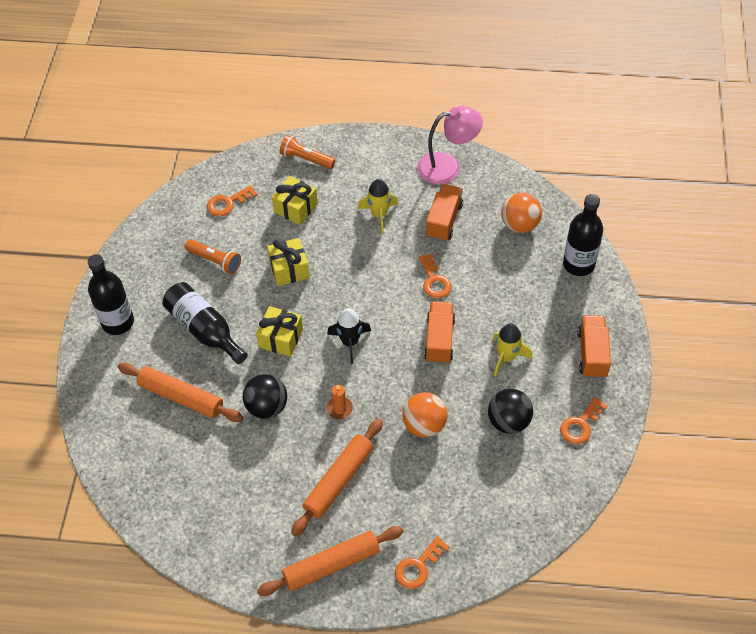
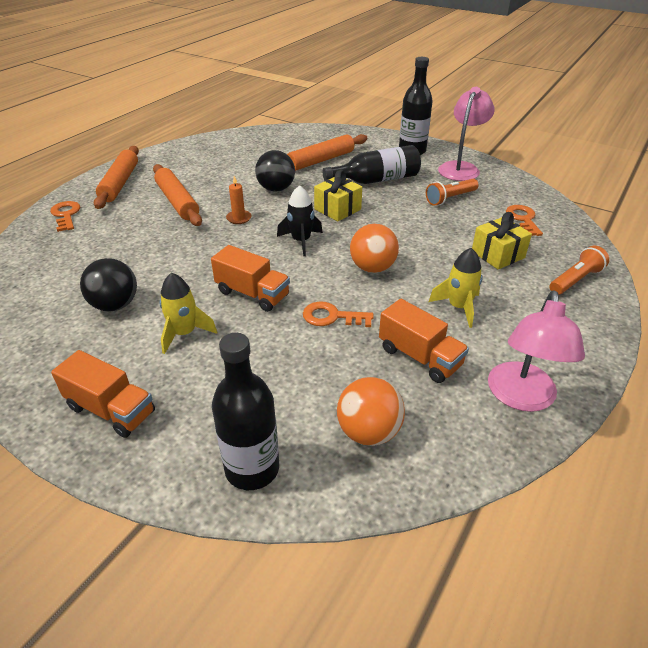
camera: 115 degrees right, 15 degrees down
yellow gift [267,238,309,286] -> none
orange ball [402,392,448,438] -> orange ball moved to [350,224,399,273]
orange key [560,397,608,444] -> none
none -> pink lamp [438,87,495,181]

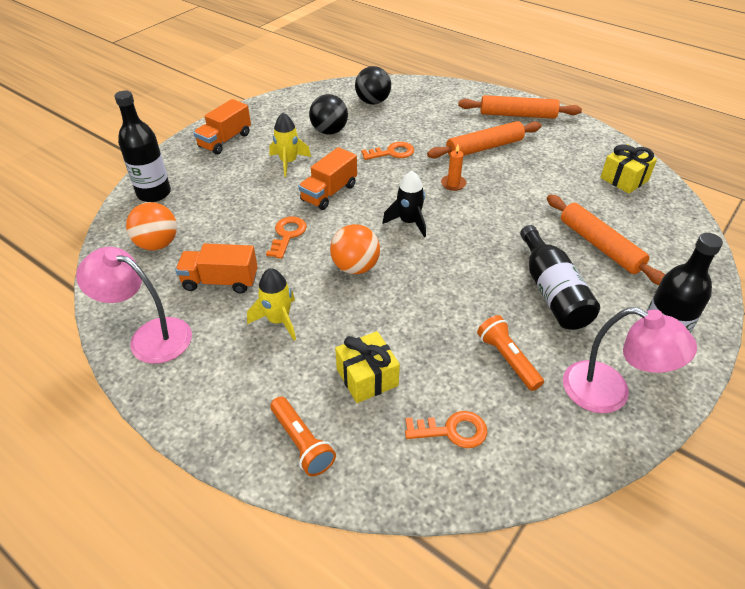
camera: 95 degrees right, 5 degrees up
orange key [50,201,80,232] -> orange key moved to [361,142,414,160]
black ball [255,150,295,192] -> black ball moved to [355,66,391,105]
yellow gift [314,170,362,221] -> yellow gift moved to [600,144,657,193]
orange truck [379,299,469,383] -> orange truck turned 45 degrees clockwise [175,243,258,293]

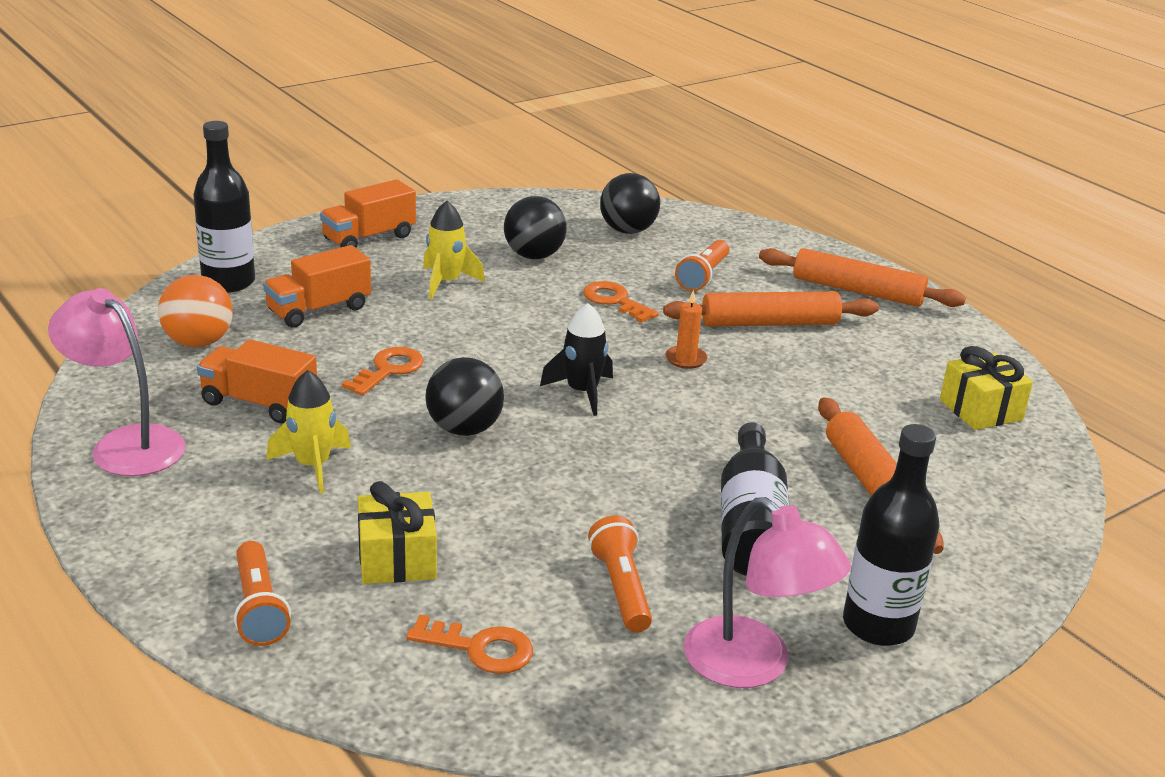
camera: 15 degrees right, 15 degrees down
orange truck [298,147,357,210] -> orange truck moved to [263,245,371,328]
orange ball [330,224,380,274] -> black ball [425,357,504,436]
orange key [361,142,414,160] -> orange key turned 135 degrees counterclockwise [583,281,659,323]
none -> orange flashlight [675,240,729,291]

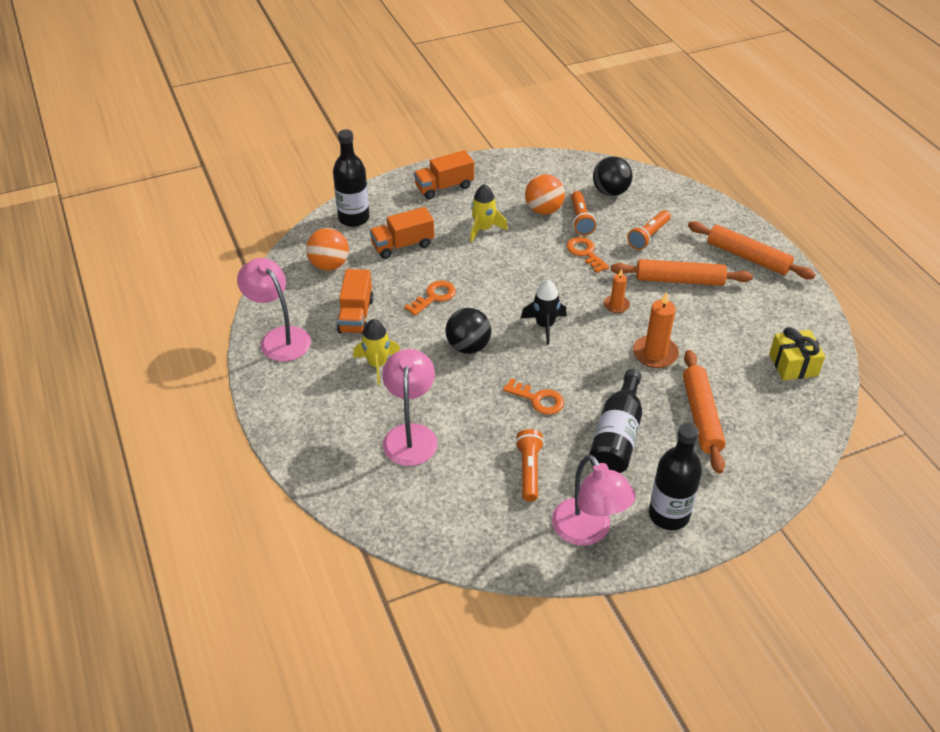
camera: 15 degrees right, 15 degrees up
orange truck [197,339,317,423] -> orange truck turned 120 degrees counterclockwise [337,269,374,334]
orange flashlight [234,541,291,646] -> orange flashlight moved to [571,191,596,235]
yellow gift [358,481,437,584] -> pink lamp [382,349,437,466]
orange key [406,615,533,674] -> orange key moved to [503,378,564,415]
black ball [504,196,567,259] -> orange ball [525,174,565,215]
none -> orange candle [633,292,679,368]

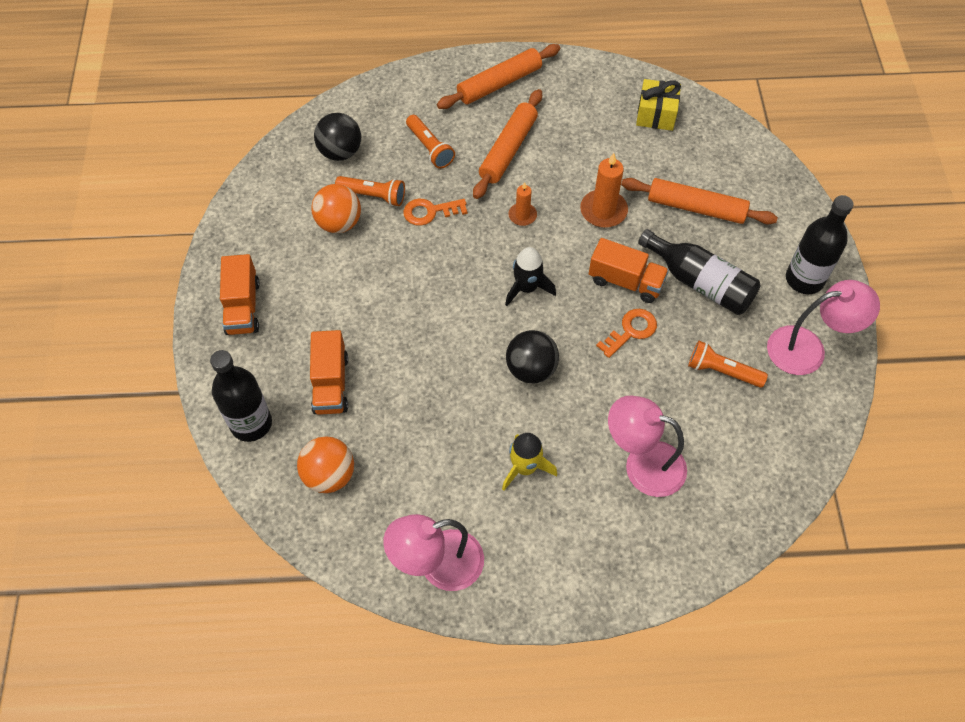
camera: 70 degrees left, 15 degrees up
orange truck [337,269,374,334] -> orange truck moved to [589,238,669,303]
orange key [404,281,456,316] -> none
yellow rocket [470,184,508,242] -> none

